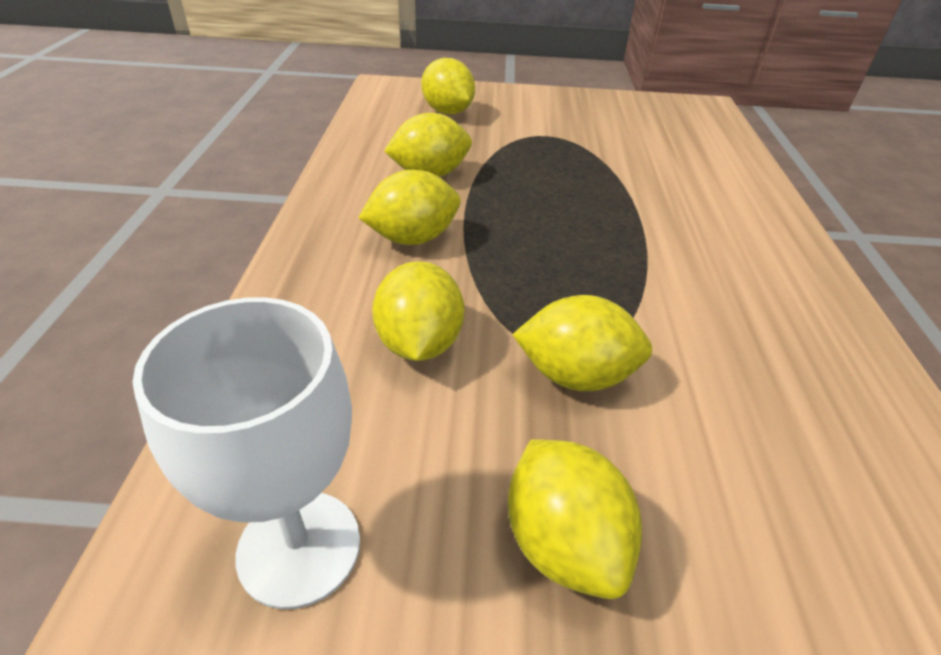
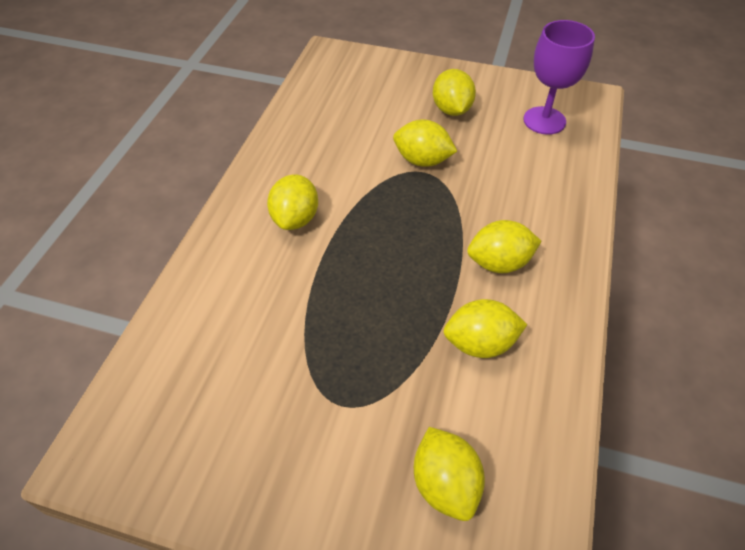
camera: 165 degrees left, 10 degrees up
white goblet [132,297,360,609] -> purple goblet [524,20,595,135]
yellow lemon [372,261,465,361] -> yellow lemon moved to [267,174,318,230]

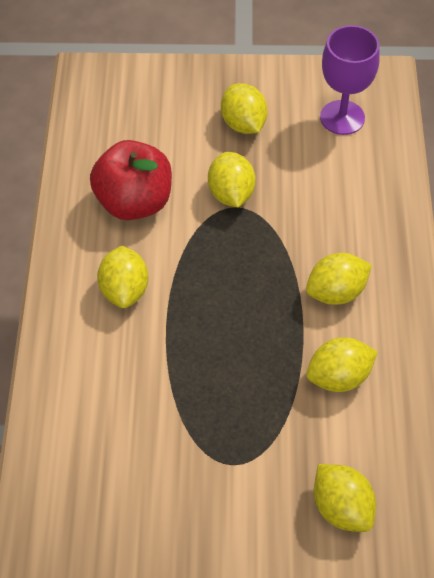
camera: 15 degrees left, 5 degrees up
yellow lemon [393,119,457,167] -> yellow lemon turned 75 degrees clockwise [208,152,256,208]
none -> red apple [90,140,172,220]

